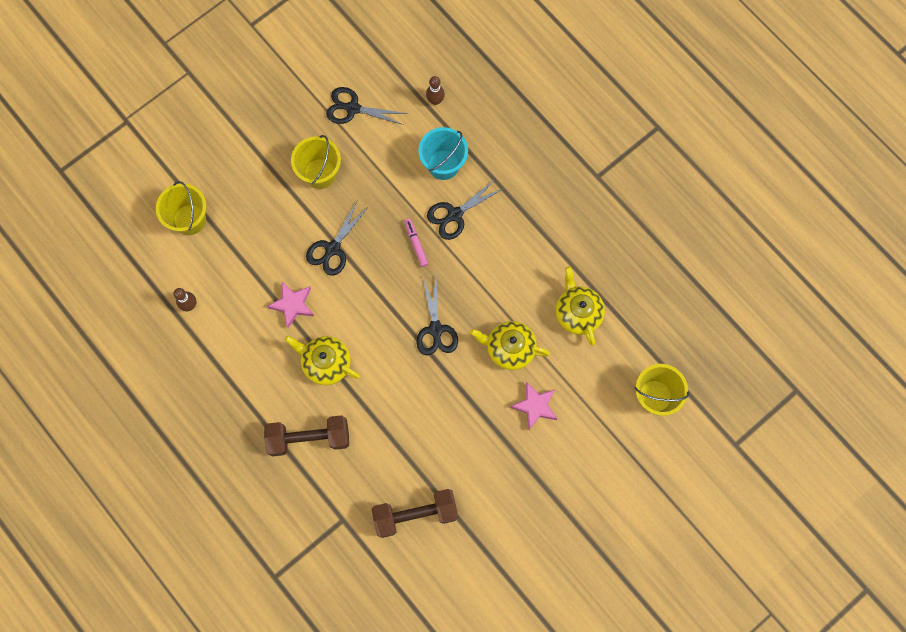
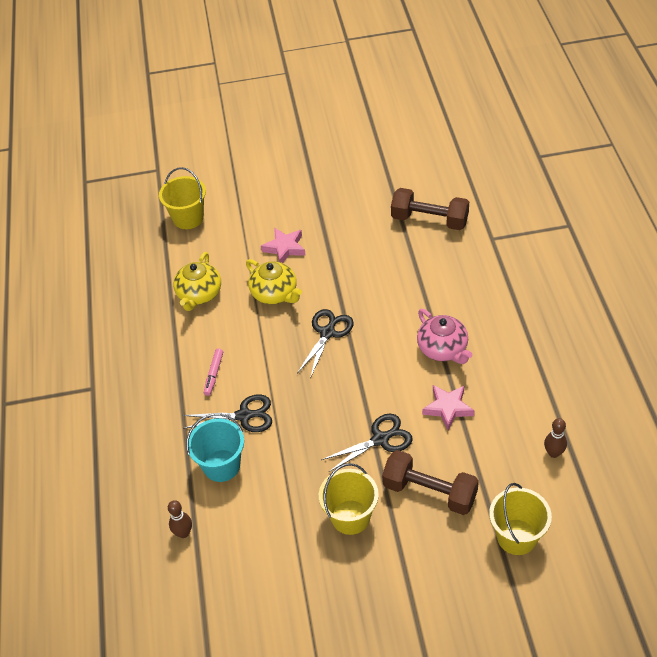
camera: 145 degrees left, 25 degrees down
brown dumbbell [264,415,349,456] -> brown dumbbell moved to [382,450,479,515]
yellow teapot [285,336,360,385] -> pink teapot [417,309,472,364]
black scissors [326,87,407,125] -> none
pink marker [404,219,428,267] -> pink marker moved to [204,348,223,396]

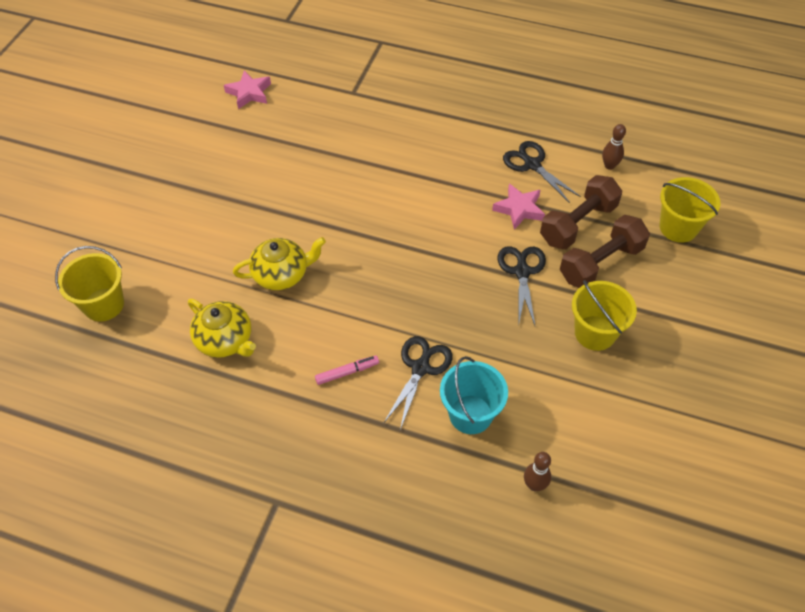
camera: 65 degrees left, 5 degrees up
pink marker [204,348,223,396] -> pink marker turned 60 degrees counterclockwise [315,356,379,385]
pink star [261,228,306,263] -> pink star moved to [224,71,271,109]
black scissors [297,309,354,379] -> black scissors moved to [503,141,581,203]
brown dumbbell [391,188,469,230] -> brown dumbbell moved to [540,175,622,249]
pink teapot [417,309,472,364] -> none

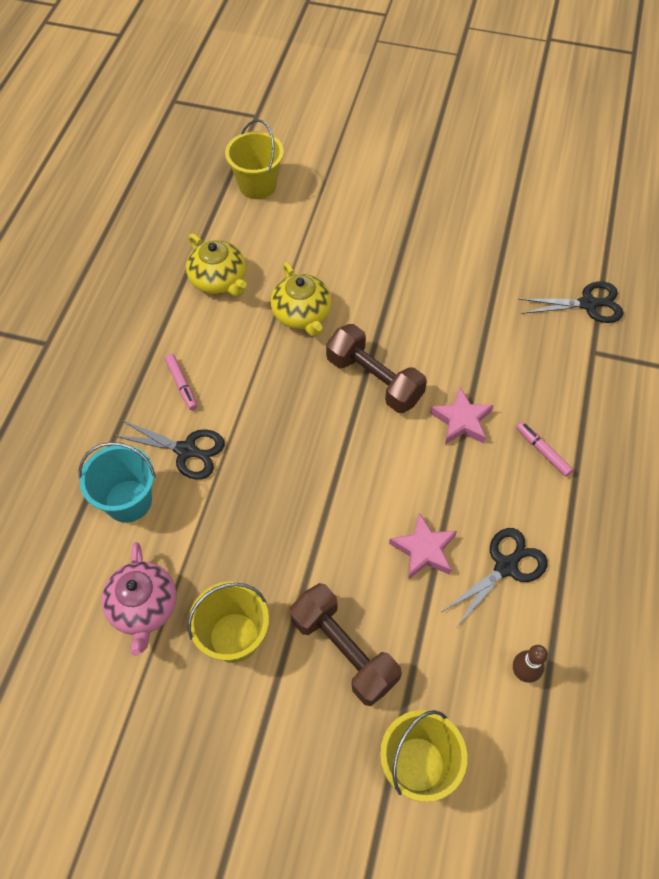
camera: 85 degrees right, 5 degrees up
yellow teapot [188,299,256,358] -> yellow teapot turned 75 degrees counterclockwise [186,234,247,297]
pink star [224,71,271,109] -> pink star moved to [430,387,494,445]
black scissors [497,246,546,327] -> black scissors moved to [519,281,624,323]
brown bowling pin [524,452,551,491] -> none
brown dumbbell [540,175,622,249] -> brown dumbbell moved to [326,324,427,413]
none -> pink teapot [101,542,177,656]
none -> pink marker [516,422,573,477]

